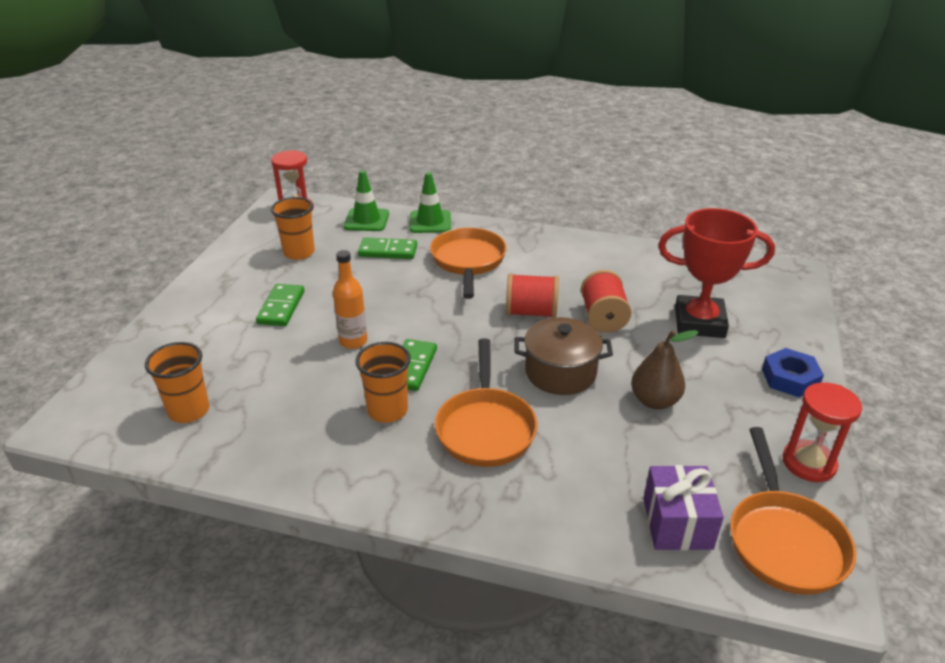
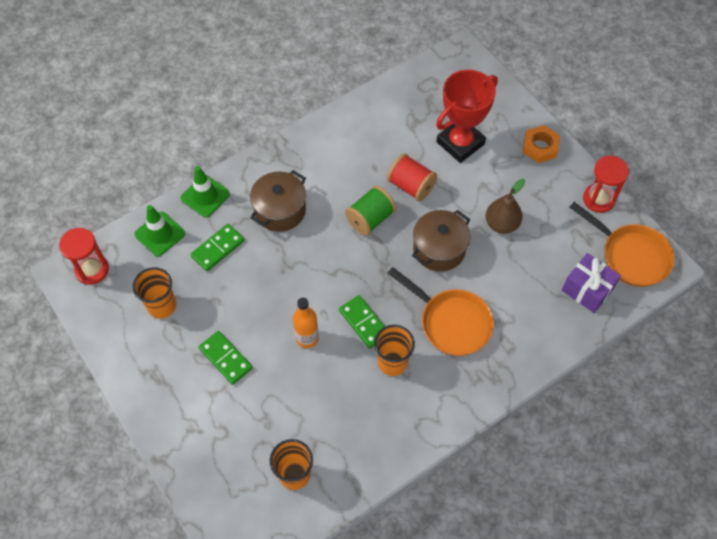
camera: 50 degrees left, 25 degrees up
orange pan [430,228,507,299] -> brown pot [250,170,306,232]
red spool [506,273,559,318] -> green spool [345,186,396,236]
blue nut [762,348,824,397] -> orange nut [523,125,560,163]

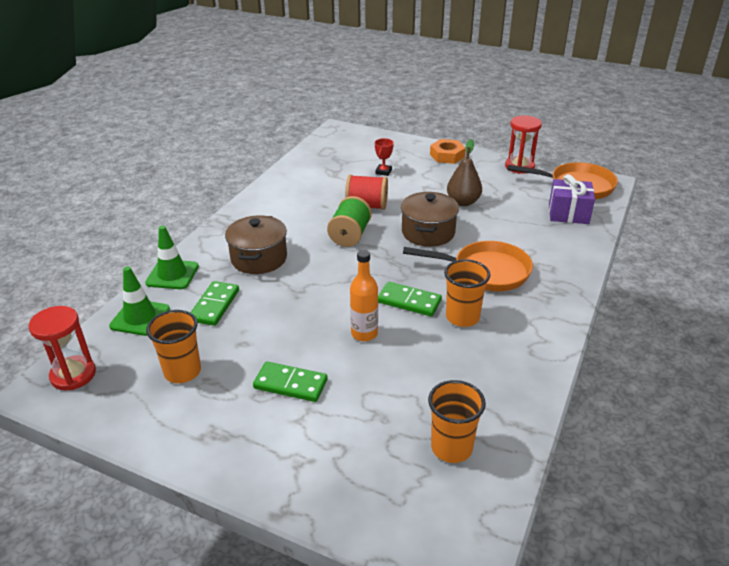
camera: 30 degrees left, 25 degrees down
red trophy [436,70,498,163] -> red trophy [375,138,394,176], size x0.41

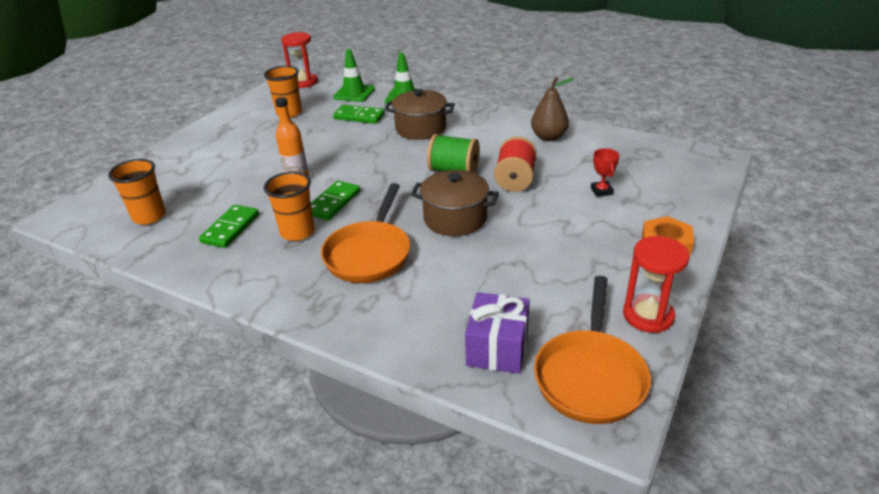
camera: 95 degrees right, 0 degrees up
green domino [253,362,328,402] -> green domino moved to [199,205,259,248]
red trophy [375,138,394,176] -> red trophy turned 60 degrees clockwise [591,148,620,197]
brown pear [447,139,482,206] -> brown pear moved to [531,77,574,141]

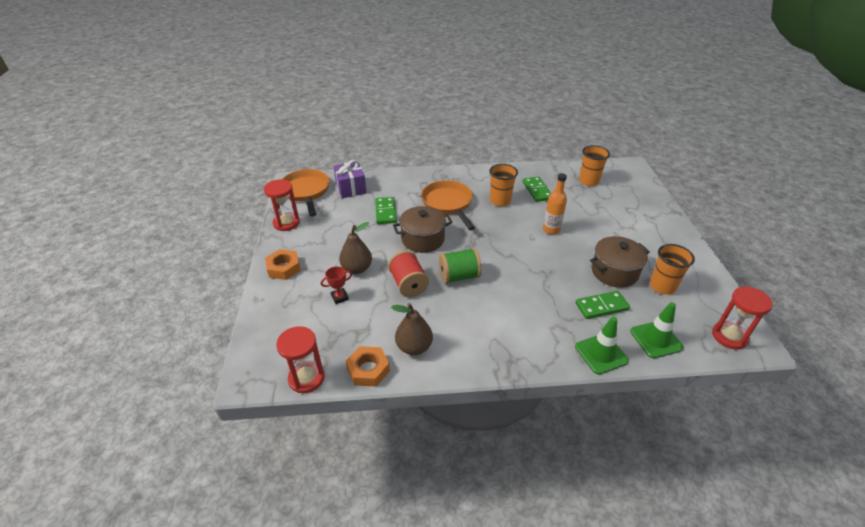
camera: 145 degrees right, 5 degrees up
green domino [311,180,360,220] -> green domino moved to [375,197,397,224]
brown pot [384,89,455,140] -> brown pot moved to [590,236,650,288]
red trophy [591,148,620,197] -> red trophy turned 75 degrees counterclockwise [321,266,352,304]
none -> red hourglass [276,326,325,393]
none -> brown pear [339,222,372,274]
none -> orange nut [346,346,390,387]

